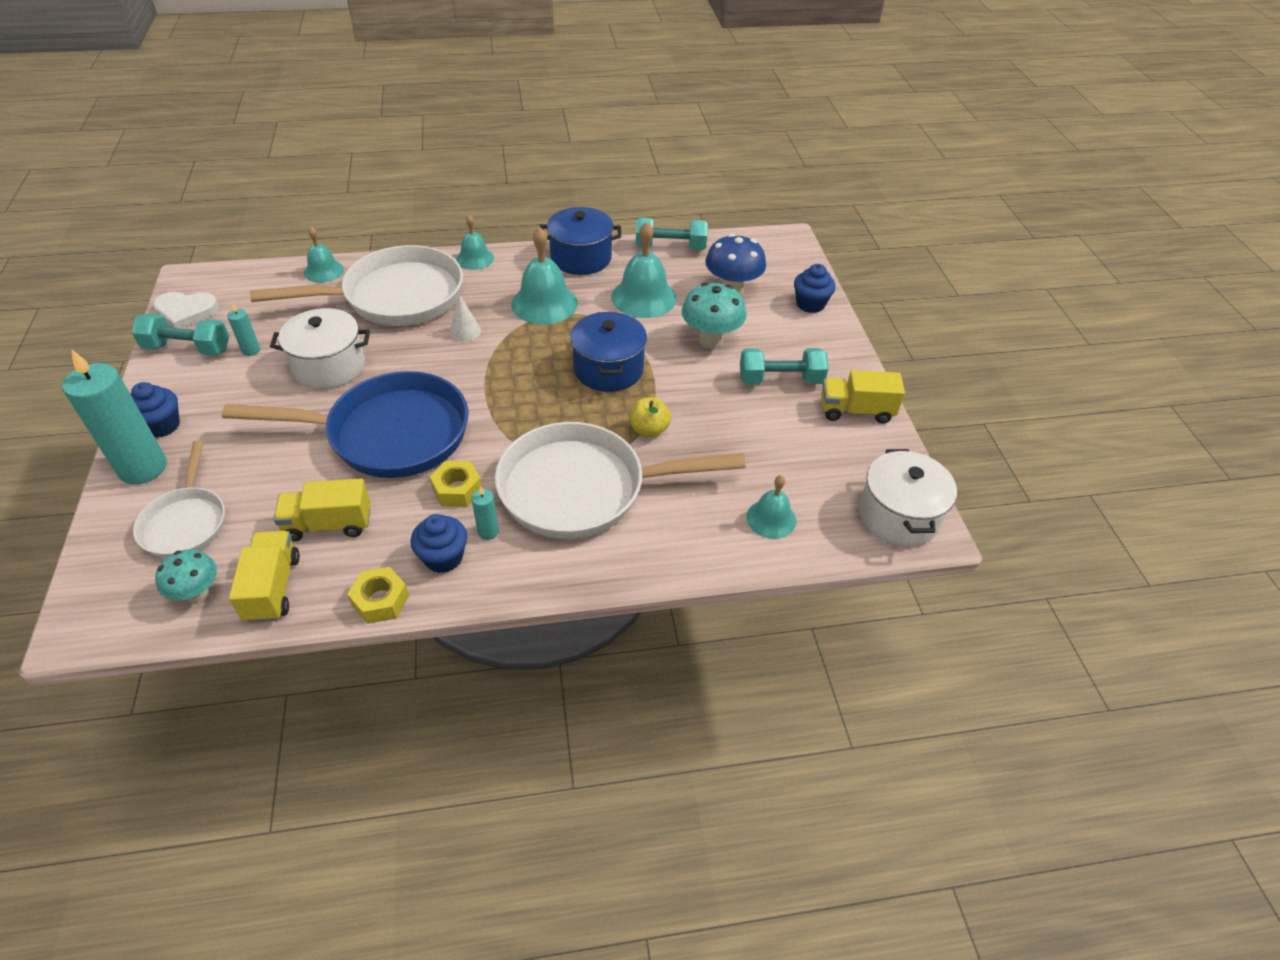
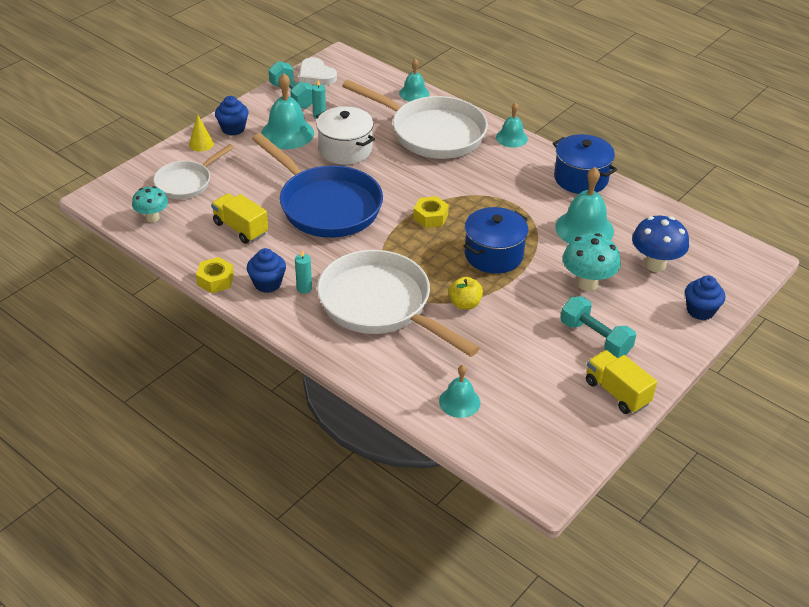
camera: 50 degrees right, 5 degrees down
turquoise candle [62,349,167,484] -> yellow cone [189,114,214,152]
yellow truck [229,531,300,623] -> none
yellow nut [430,461,482,507] -> yellow nut moved to [413,196,449,228]
white cone [449,294,481,342] -> none
turquoise bell [511,227,578,324] -> turquoise bell moved to [261,73,314,149]
turquoise dumbbell [636,217,708,250] -> none
white pot [859,449,957,547] -> none

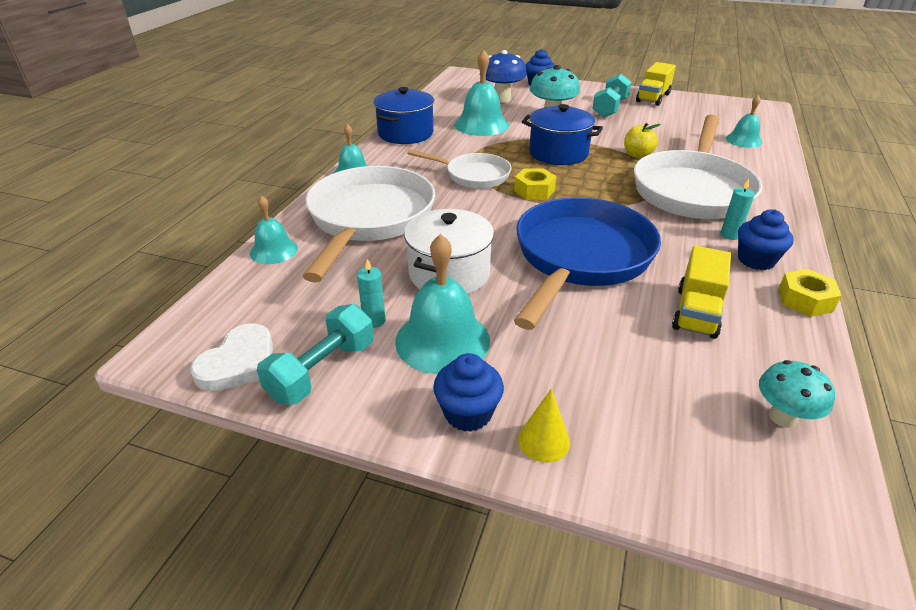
camera: 110 degrees left, 5 degrees down
white pan [153,144,234,199] -> white pan moved to [407,149,512,189]

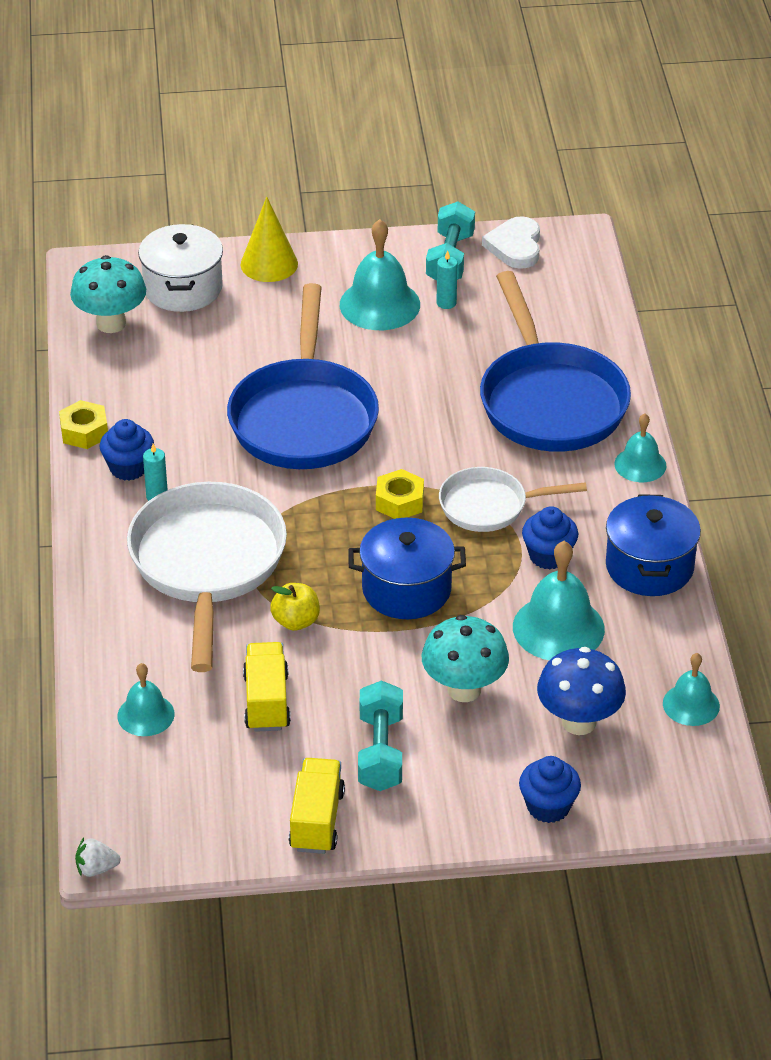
camera: 155 degrees right, 5 degrees up
turquoise bell [250,195,298,264] -> turquoise bell moved to [663,653,720,726]
white pan [303,166,435,282] -> blue pan [480,271,631,452]
white pot [404,209,494,294] -> white pot moved to [138,224,223,312]
blue cupcake [433,353,504,432] -> blue cupcake moved to [522,506,578,570]
yellow cone [518,389,570,463] -> yellow cone [241,197,298,282], size x1.58
yellow truck [672,246,731,339] -> yellow truck moved to [243,642,291,732]
turquoise mushroom [759,360,835,428] -> turquoise mushroom [70,255,146,333], size x1.52
none -> white strawberry [75,838,120,877]

